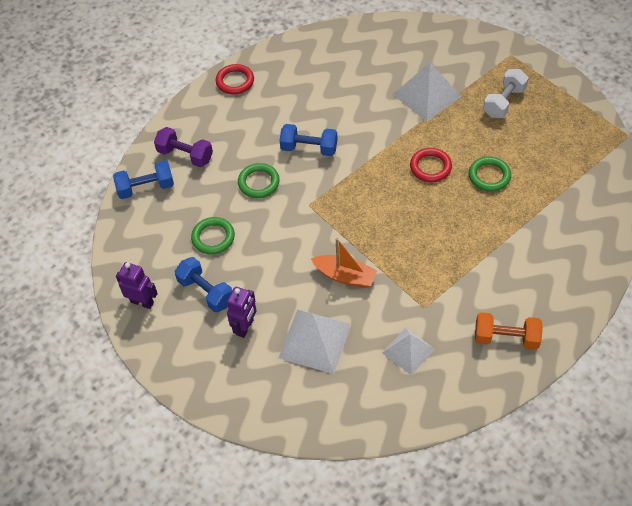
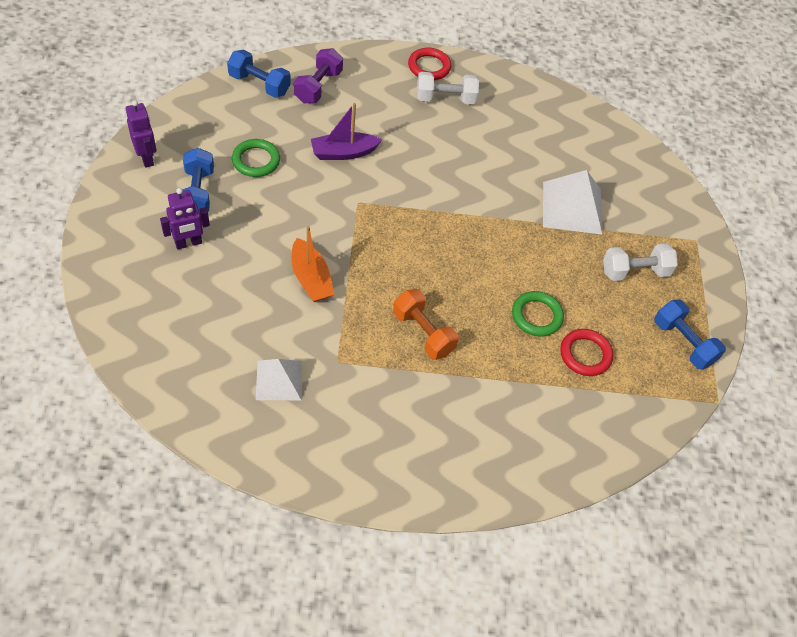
camera: 35 degrees right, 0 degrees up
purple dumbbell [154,127,213,167] -> purple dumbbell turned 45 degrees clockwise [294,48,343,103]
green ring [238,163,280,198] -> purple boat [311,103,382,160]
white pyramid [279,309,352,374] -> none
blue dumbbell [280,124,337,156] -> blue dumbbell moved to [654,299,726,370]
red ring [410,148,452,182] -> red ring moved to [560,329,613,376]
orange dumbbell [475,312,543,350] -> orange dumbbell moved to [393,289,459,360]
none -> white dumbbell [417,72,479,104]

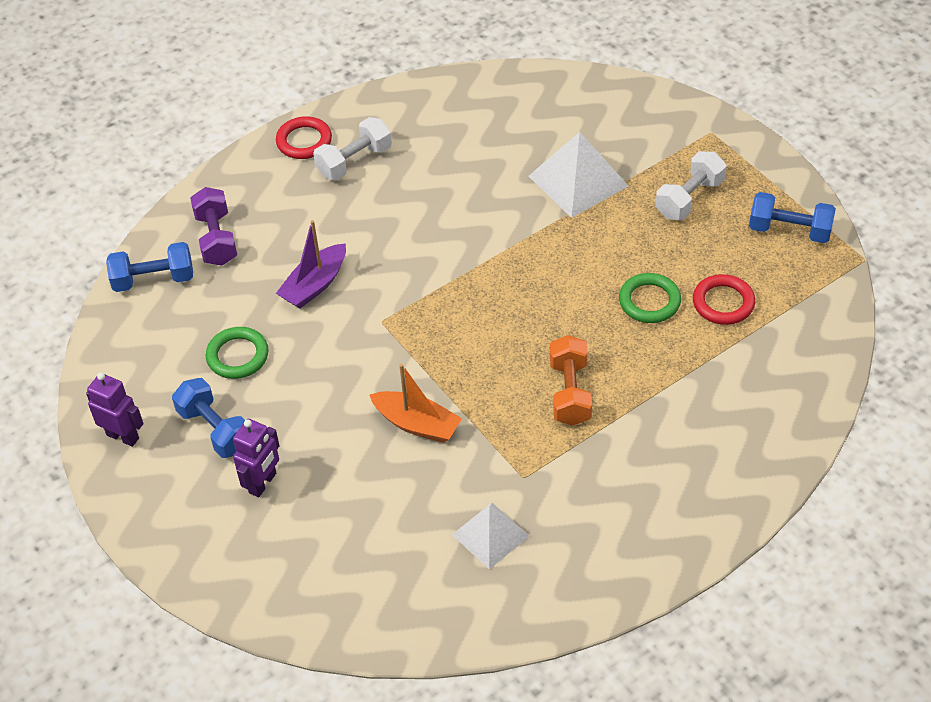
camera: 30 degrees left, 5 degrees down
orange dumbbell [393,289,459,360] -> orange dumbbell turned 75 degrees clockwise [550,335,592,426]

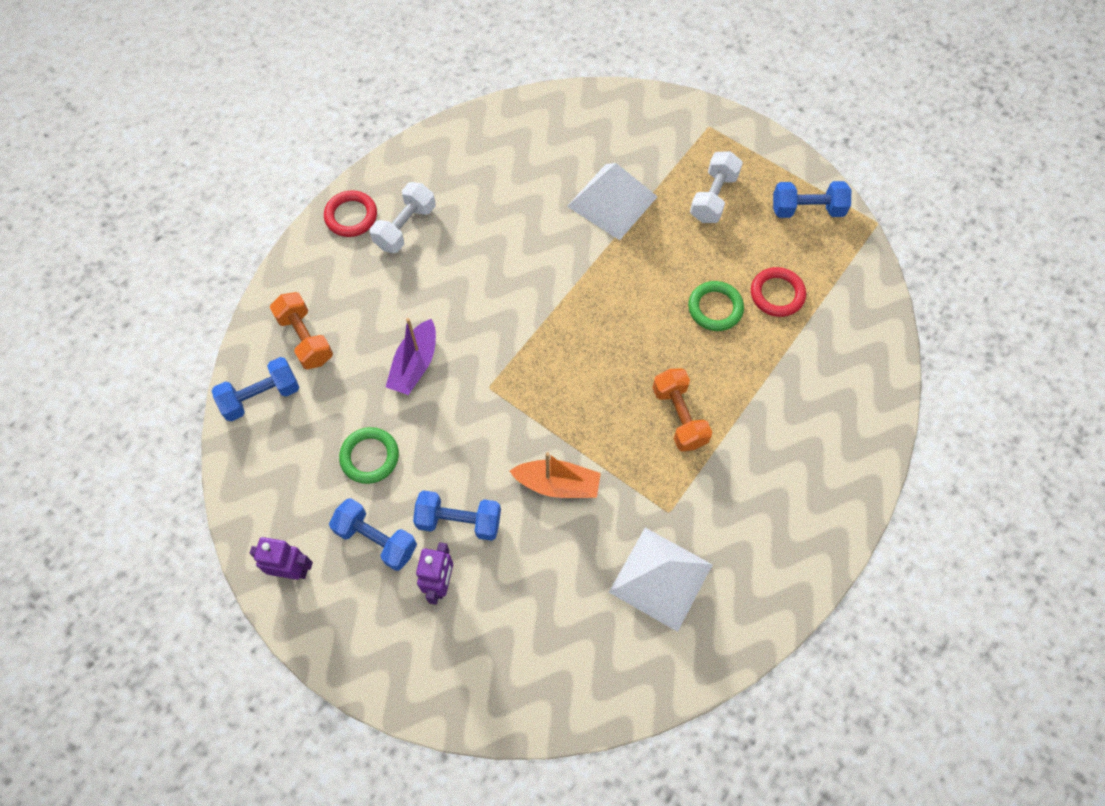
camera: 20 degrees left, 15 degrees up
purple dumbbell [190,187,237,266] -> orange dumbbell [270,292,333,369]
white pyramid [452,503,529,569] -> white pyramid [609,528,712,632], size x1.54
none -> blue dumbbell [413,490,501,541]

